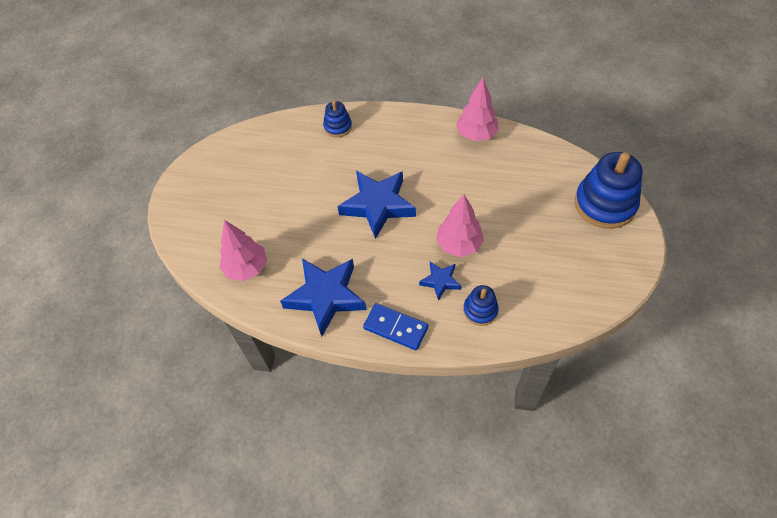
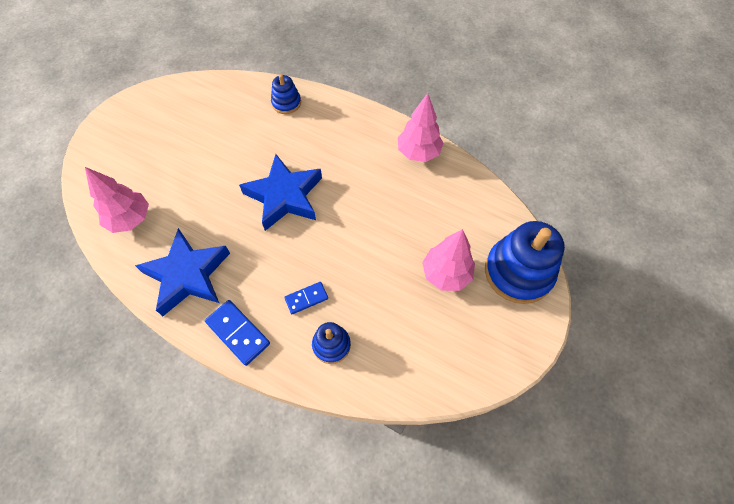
camera: 15 degrees right, 5 degrees up
blue star [419,262,461,301] -> blue domino [284,282,328,314]
pink tree [436,194,484,257] -> pink tree moved to [422,229,475,291]

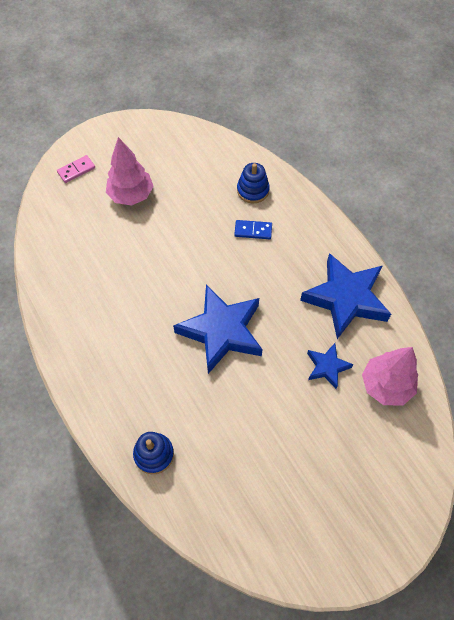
camera: 150 degrees left, 0 degrees up
blue domino [205,300,270,366] -> none
pink tree [398,93,443,162] -> none
blue stacking toy [485,221,565,304] -> pink domino [57,155,95,183]
none -> blue star [307,343,354,389]

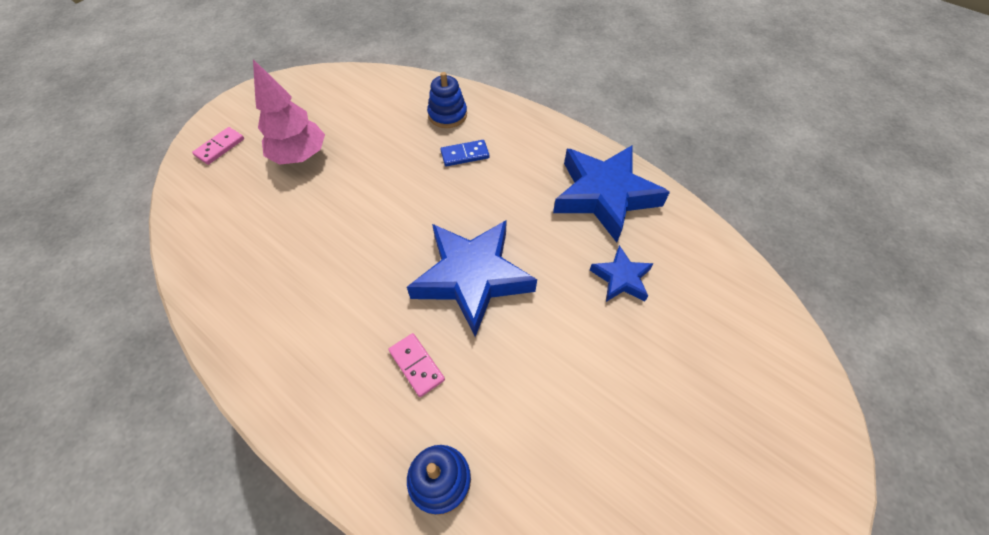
camera: 20 degrees left, 5 degrees down
pink tree [362,347,418,405] -> none
none -> pink domino [388,333,445,397]

